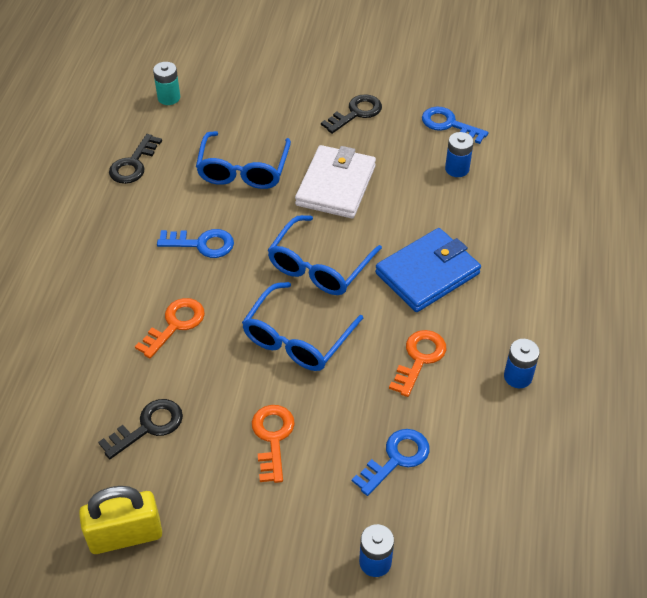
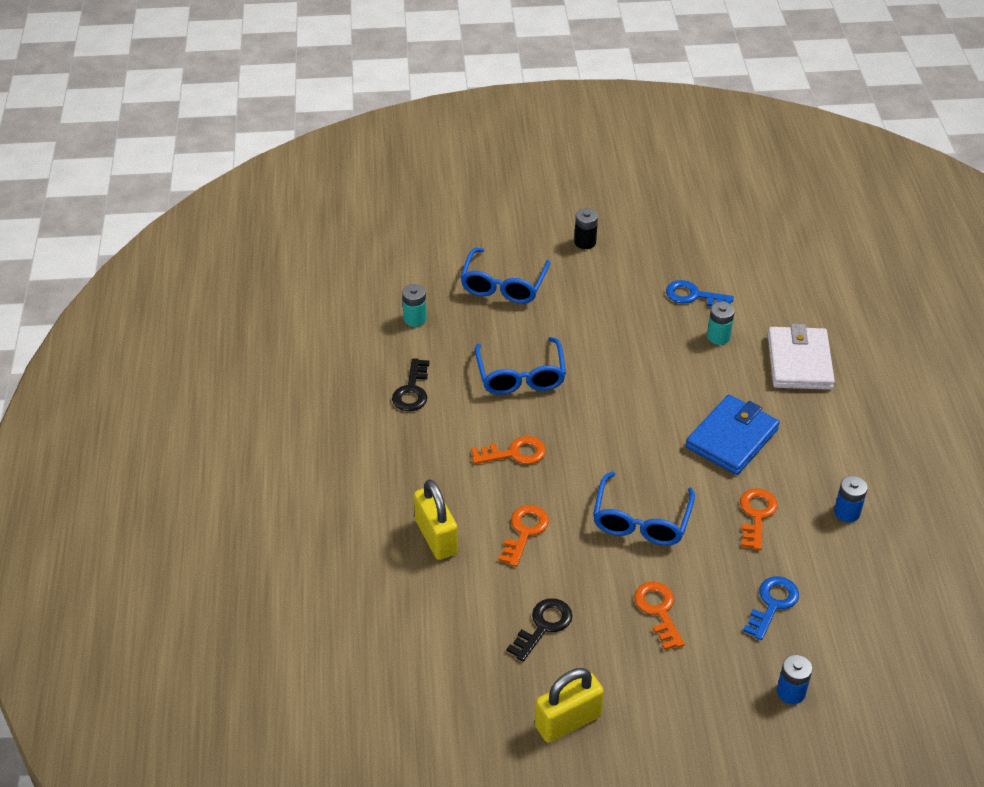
camera: 15 degrees left, 5 degrees down
blue key [157,229,234,258] -> orange key [471,436,546,464]
blue glasses [268,215,382,295] -> blue glasses moved to [460,248,550,304]
white wallet [295,145,376,218] -> white wallet moved to [768,324,835,390]
black key [321,94,382,134] -> none
blue battery [445,132,474,177] -> turquoise battery [707,302,735,345]
none -> yellow padlock [414,479,458,560]
none -> black battery [574,208,598,249]

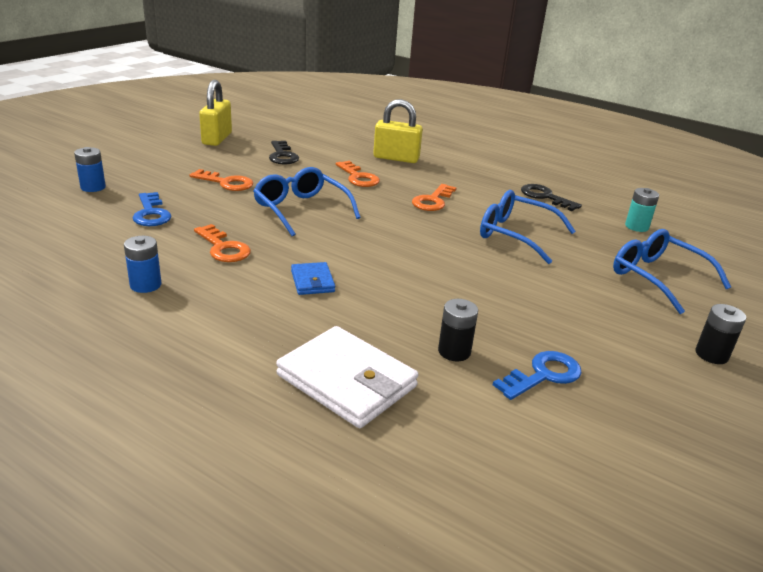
camera: 125 degrees right, 15 degrees down
blue wallet [686,395,780,475] -> blue wallet [291,262,335,295], size x0.52
turquoise battery [707,302,735,345] -> black battery [438,299,478,361]

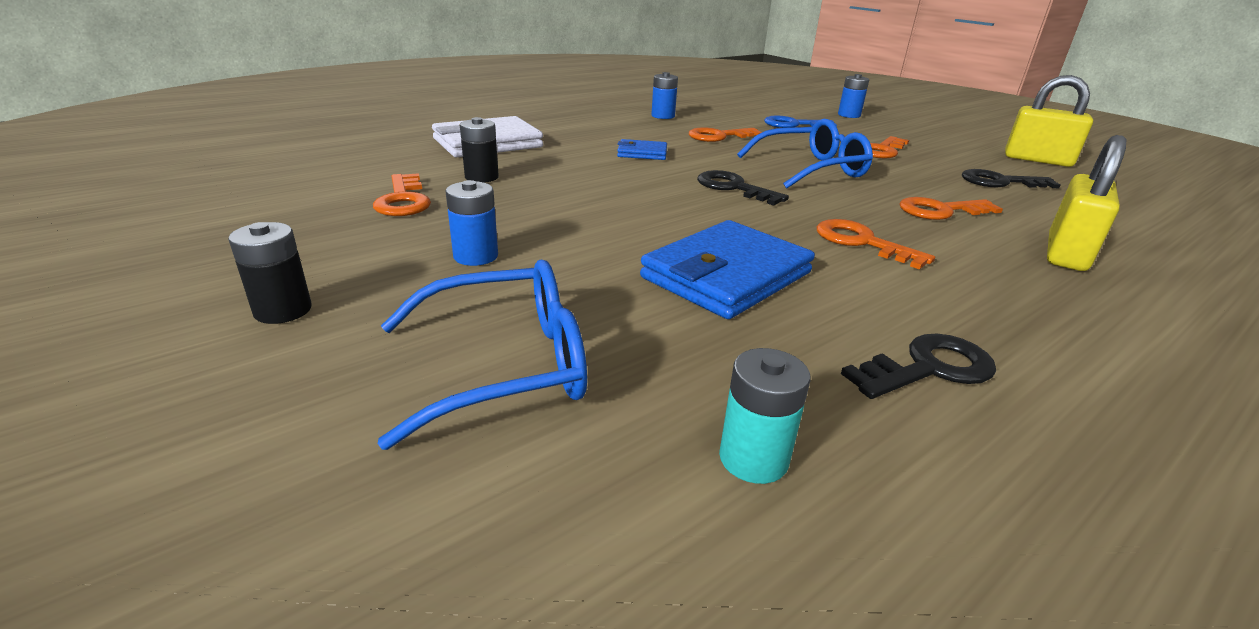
camera: 110 degrees right, 0 degrees up
blue glasses [480,190,576,264] -> blue wallet [640,220,815,319]
blue key [493,351,582,400] -> orange key [373,173,431,216]
none -> blue battery [446,180,498,266]
none -> black key [697,170,789,205]

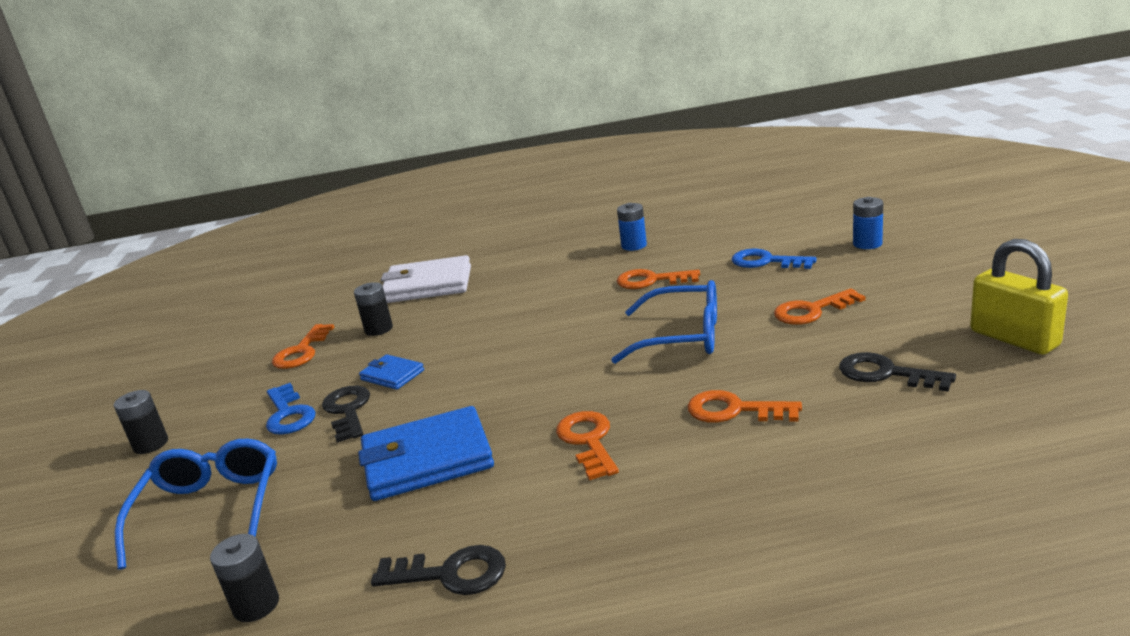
camera: 35 degrees right, 5 degrees down
blue glasses [378,260,587,450] -> blue glasses turned 105 degrees counterclockwise [115,439,277,569]
blue battery [446,180,498,266] -> blue key [266,383,316,435]
blue wallet [617,139,667,160] -> blue wallet moved to [359,355,424,390]
black key [697,170,789,205] -> black key moved to [322,386,370,443]
turquoise battery [719,348,811,484] -> black battery [210,534,279,622]
yellow padlock [1047,135,1127,271] -> none

